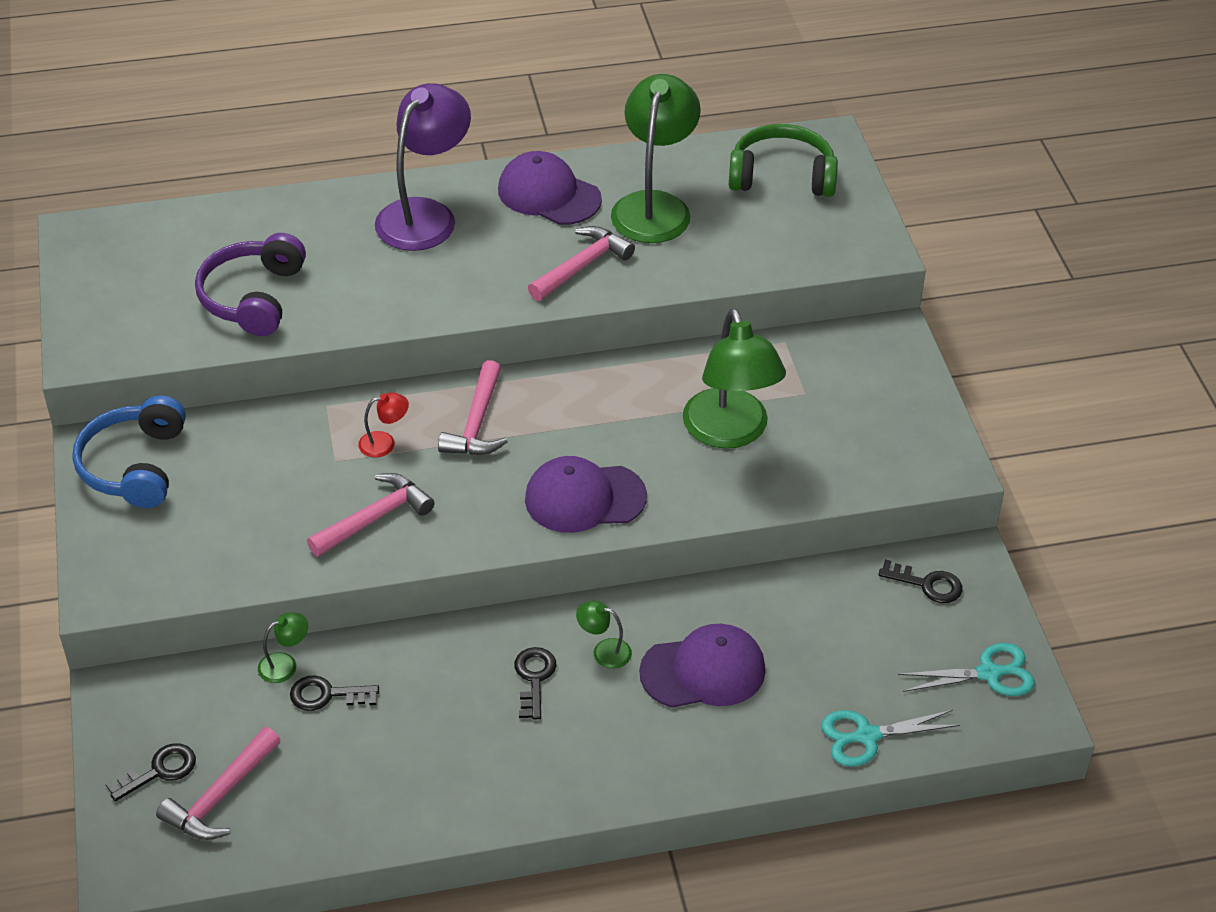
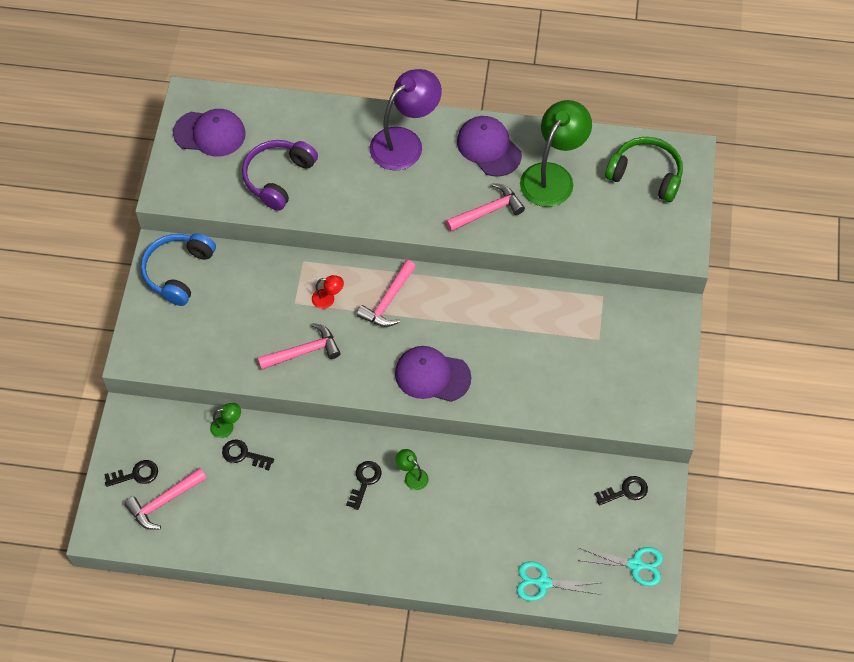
camera: 20 degrees right, 15 degrees up
purple cap [639,624,766,708] -> purple cap moved to [173,109,246,157]
green lamp [683,308,786,449] -> none
black key [878,559,962,603] -> black key turned 60 degrees counterclockwise [595,476,648,506]

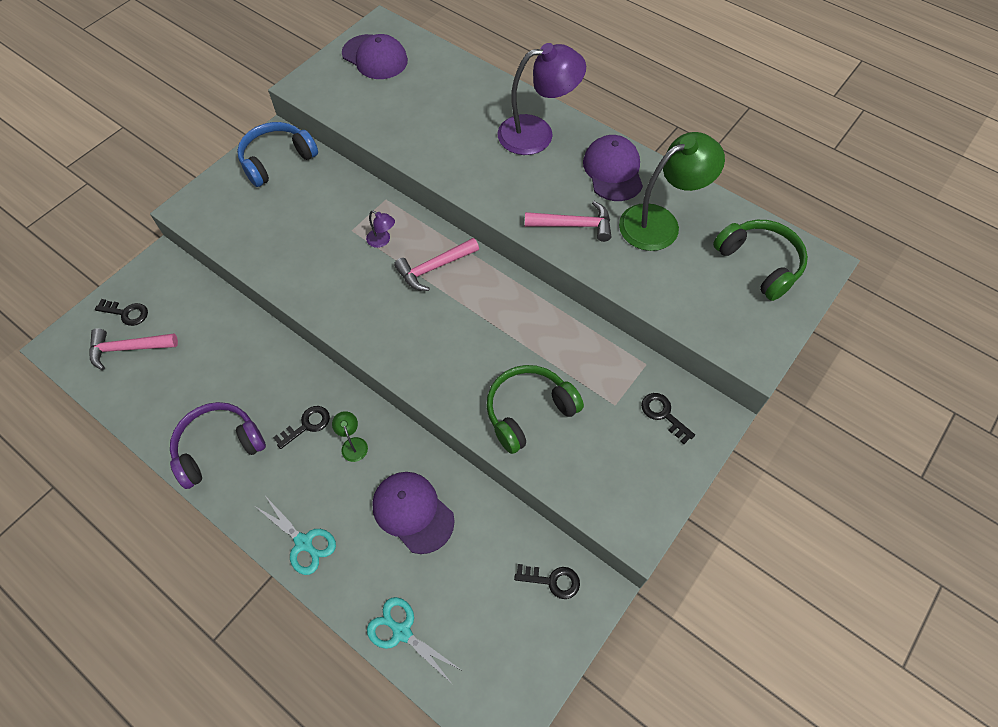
camera: 30 degrees right, 0 degrees up
green lamp [210,403,241,438] -> none
black key [222,439,274,470] -> black key moved to [641,393,695,444]
purple headphones [242,140,318,211] -> purple headphones moved to [170,402,266,489]
pink hammer [257,323,341,370] -> none
red lamp [312,275,344,309] -> purple lamp [366,211,395,248]
purple cap [395,346,471,402] -> purple cap moved to [372,472,455,554]
turquoise scissors [578,547,663,586] -> turquoise scissors moved to [256,497,336,575]
none -> green headphones [486,365,584,454]

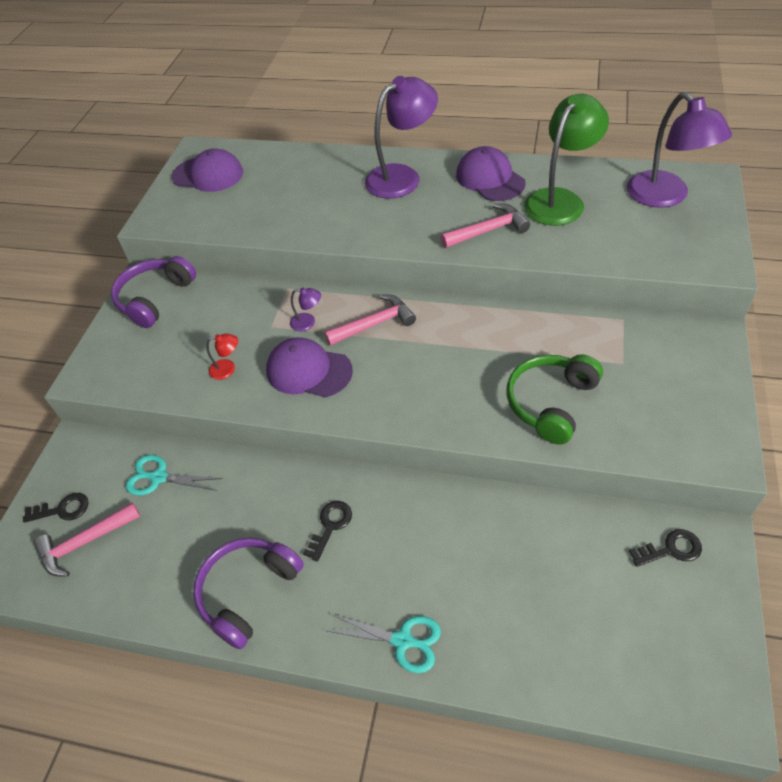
camera: 20 degrees left, 10 degrees down
blue headphones [237,122,318,187] -> purple headphones [111,256,196,328]
green lamp [332,411,368,462] -> none
turquoise scissors [367,597,461,683] -> turquoise scissors moved to [126,455,223,496]
purple cap [372,472,455,554] -> purple cap moved to [266,337,353,397]
pink hammer [394,238,479,291] -> pink hammer turned 150 degrees counterclockwise [324,295,416,345]
black key [641,393,695,444] -> none
green headphones [713,220,808,301] -> purple lamp [627,92,732,208]
none -> red lamp [206,334,238,380]

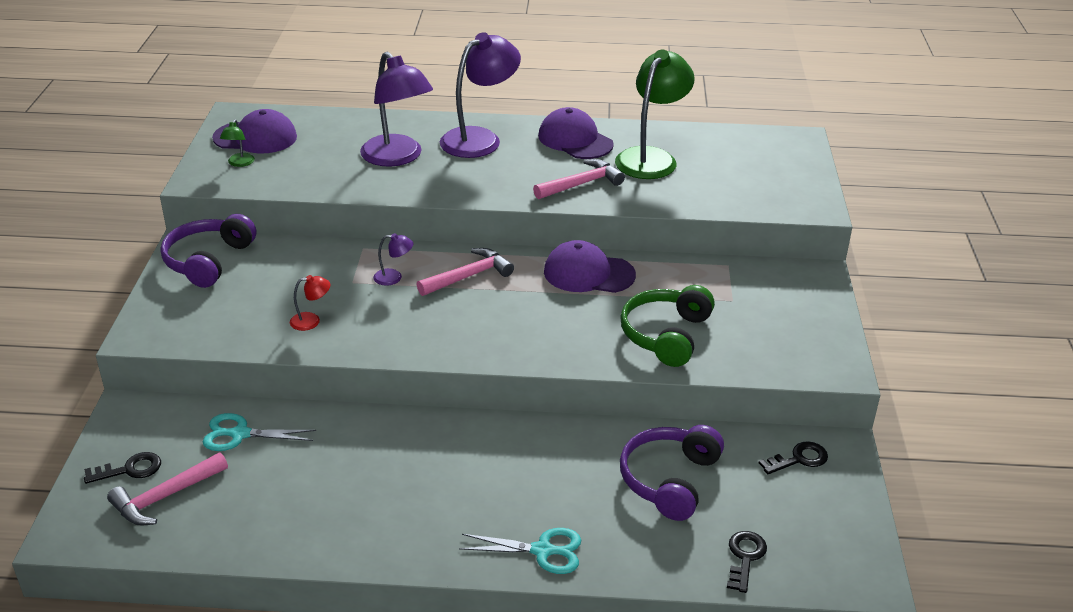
camera: 15 degrees left, 15 degrees down
purple headphones [193,538,304,650] -> purple headphones moved to [620,425,724,521]
purple cap [266,337,353,397] -> purple cap moved to [544,240,636,293]
black key [303,501,352,561] -> black key moved to [727,531,767,593]
purple lamp [627,92,732,208] -> purple lamp moved to [360,52,433,167]
none -> green lamp [220,119,255,167]

